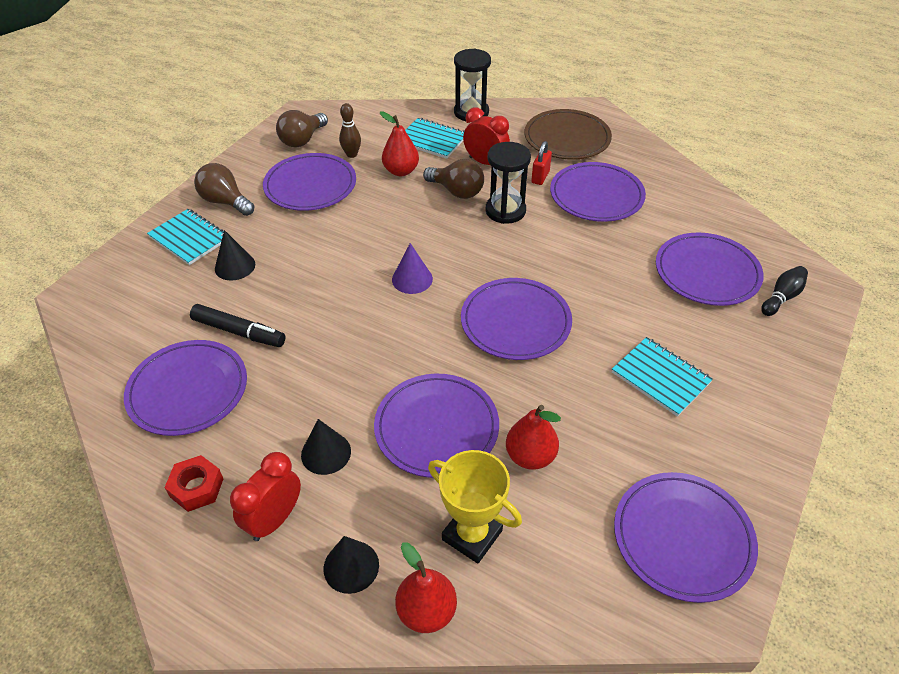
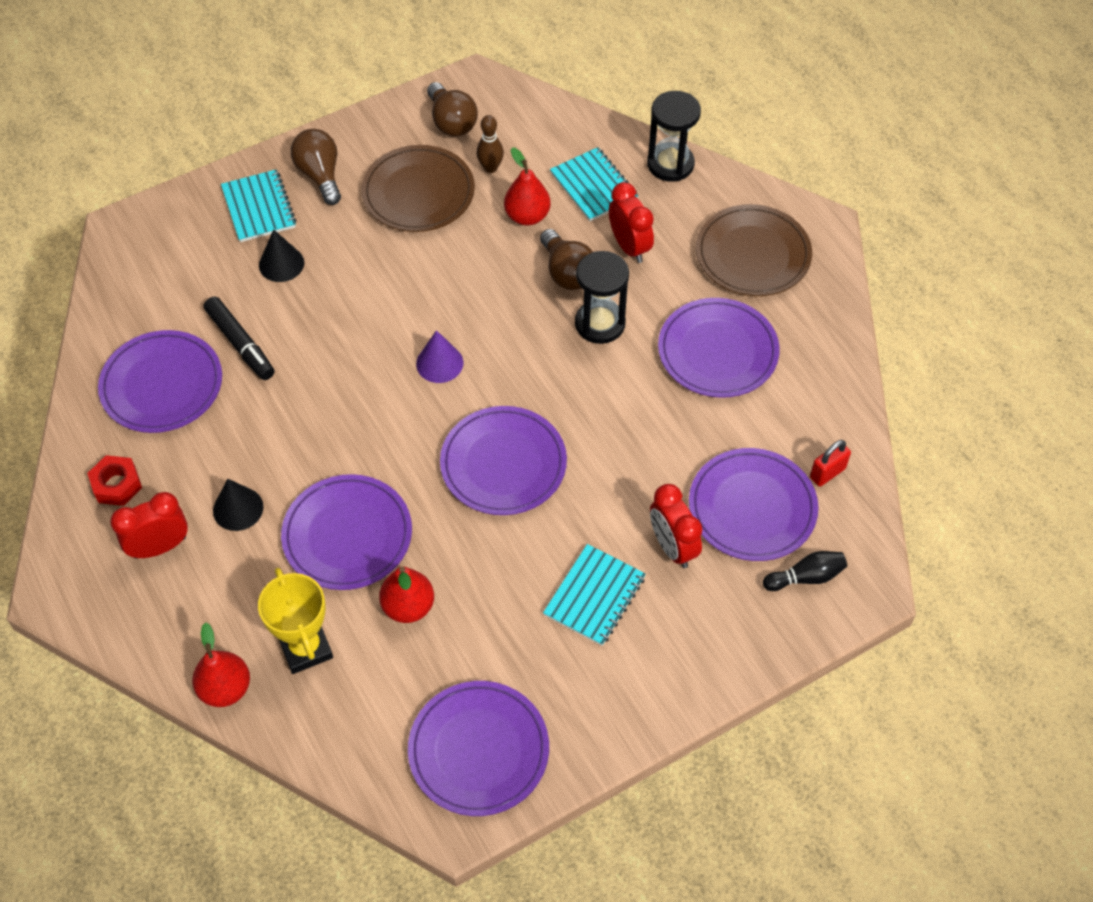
camera: 30 degrees right, 10 degrees up
purple plate [263,153,356,211] -> brown plate [361,145,475,232]
brown light bulb [276,110,328,147] -> brown light bulb turned 90 degrees counterclockwise [427,82,478,137]
black cone [323,536,379,594] -> none
red padlock [531,141,552,185] -> red padlock moved to [810,440,851,487]
turquoise notebook [612,337,713,417] -> turquoise notebook turned 45 degrees clockwise [543,544,646,646]
none -> red clock [650,484,702,568]

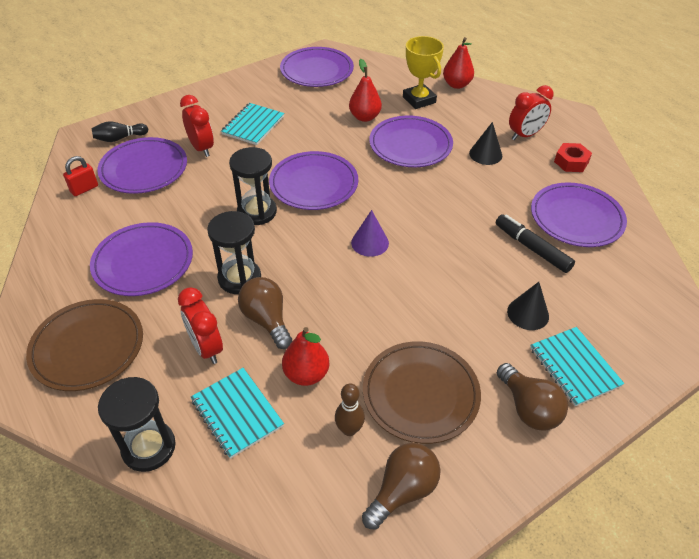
camera: 175 degrees right, 10 degrees down
brown light bulb [427,82,478,137] -> brown light bulb turned 75 degrees clockwise [362,443,441,529]
none -> black hourglass [229,147,277,225]

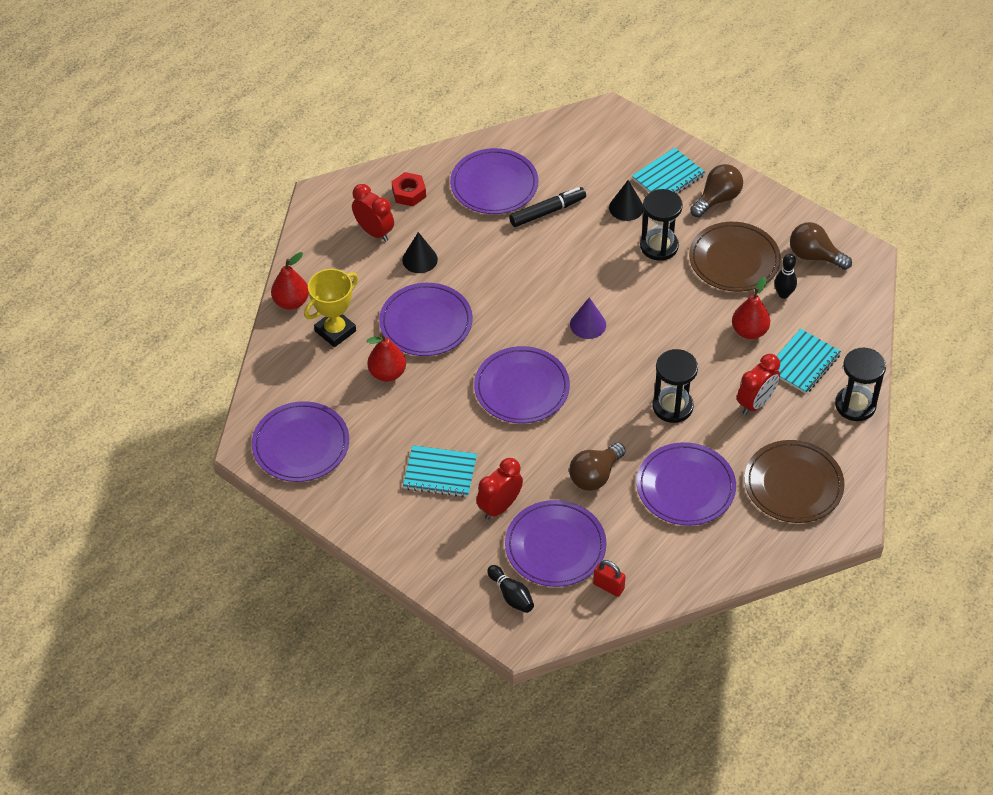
camera: 105 degrees left, 5 degrees up
black hourglass [229,147,277,225] -> black hourglass moved to [640,189,683,261]
brown light bulb [238,277,292,349] -> brown light bulb moved to [569,443,626,491]
brown bowling pin [335,383,365,436] -> black bowling pin [774,254,797,299]
black marker [496,214,575,273] -> black marker turned 150 degrees counterclockwise [509,187,586,227]

